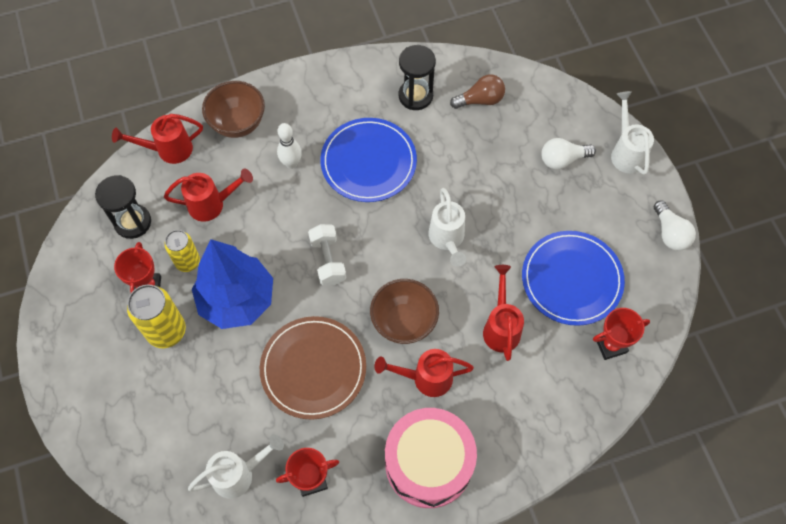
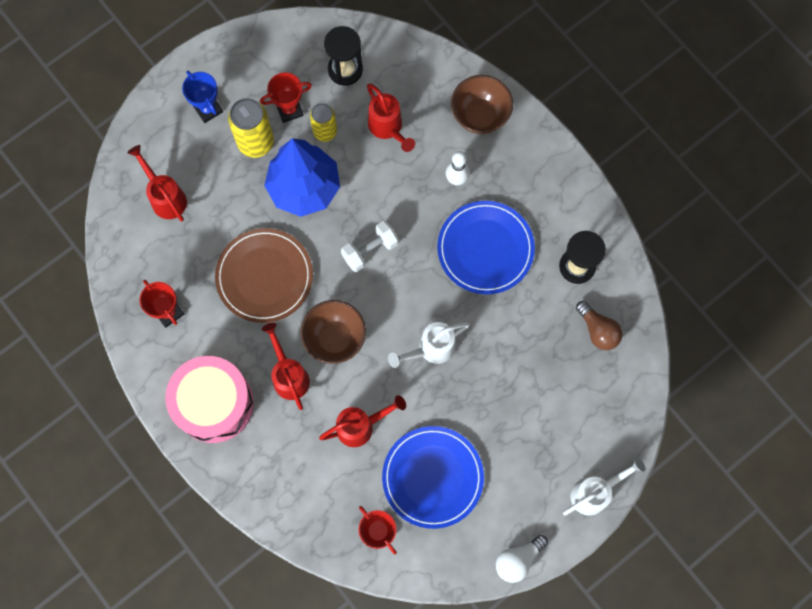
camera: 70 degrees right, 10 degrees up
red watering can [112,114,203,164] -> red watering can moved to [128,145,187,222]
white watering can [188,434,284,499] -> none
white light bulb [541,138,596,169] -> none
none -> blue trophy [182,71,223,123]

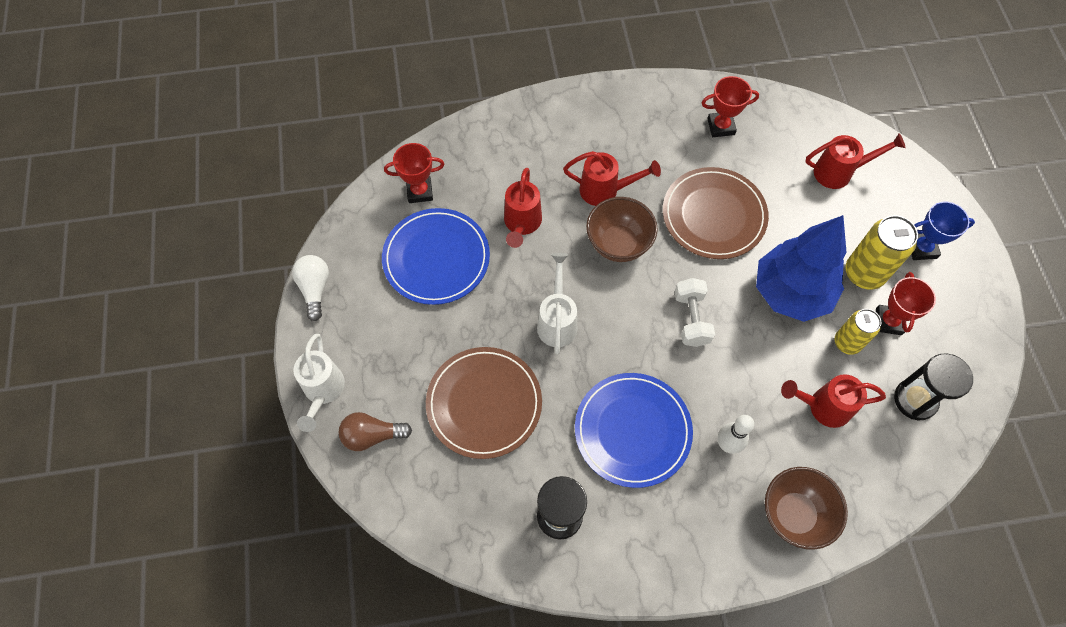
camera: 120 degrees right, 10 degrees down
pink drum [165,356,254,443] -> none
brown light bulb [576,301,623,350] -> brown light bulb moved to [338,412,412,451]
none -> brown plate [426,347,542,459]

